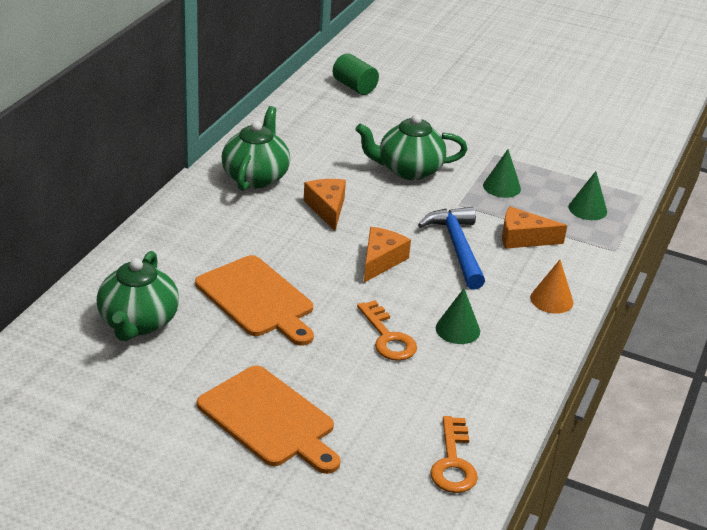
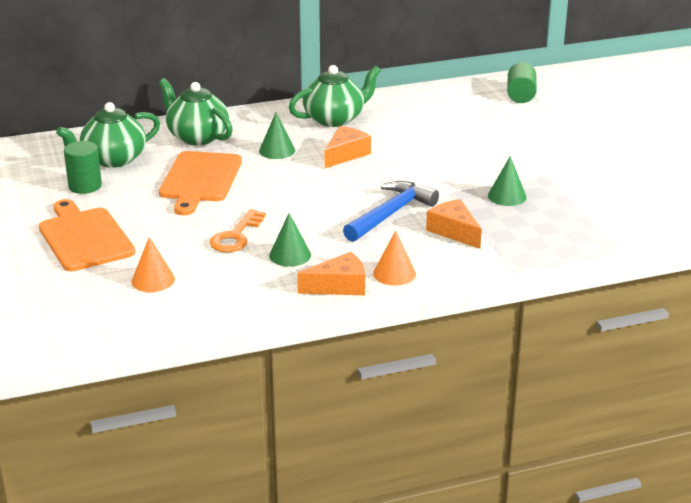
camera: 50 degrees right, 5 degrees down
orange cutting board [197,365,340,474] -> orange cutting board turned 150 degrees clockwise [39,199,135,271]
green teapot [356,114,468,180] -> green teapot moved to [159,78,233,145]
orange cheese [364,227,411,283] -> orange cheese moved to [297,252,365,295]
orange key [430,416,478,493] -> none
green cone [568,171,607,220] -> green cone moved to [259,113,295,159]
none -> green cylinder [64,141,102,194]
none -> orange cone [131,237,175,292]

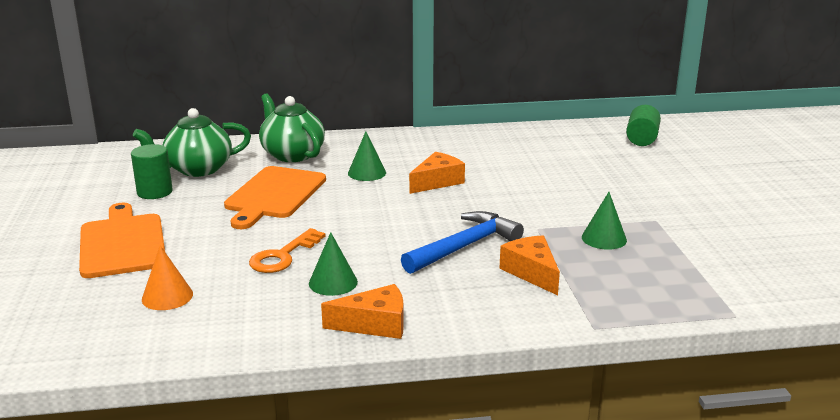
camera: 10 degrees right, 5 degrees down
green teapot [289,65,381,127] -> none
orange cone [373,230,416,286] -> none

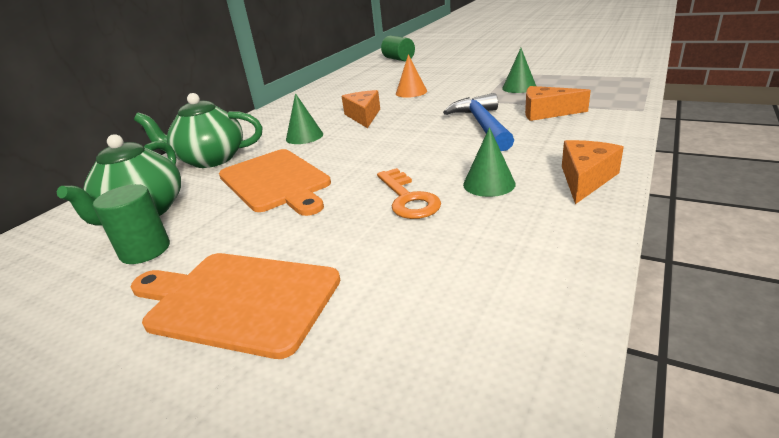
camera: 50 degrees left, 5 degrees up
orange cone [142,245,193,310] -> orange cone moved to [396,54,427,98]

